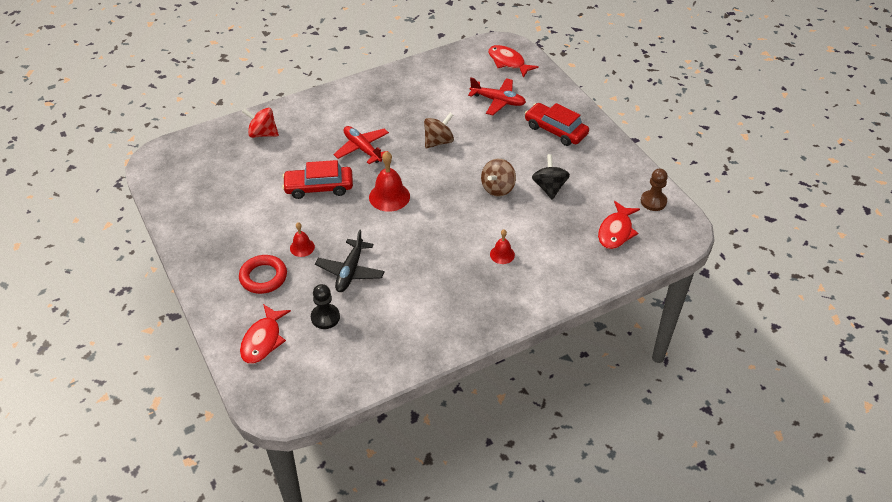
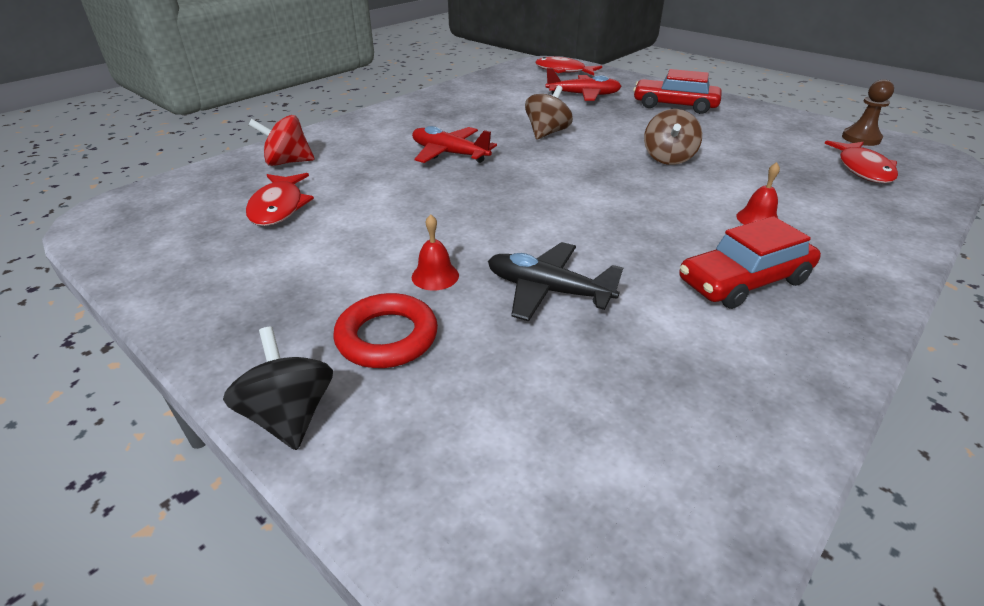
camera: 20 degrees left, 10 degrees down
red fish [240,304,291,364] -> red fish moved to [246,173,314,226]
red car [282,160,353,199] -> red car moved to [679,216,821,309]
black pawn [311,284,340,329] -> none
black plane [315,229,385,292] -> black plane turned 120 degrees clockwise [488,242,623,321]
red bell [369,151,410,212] -> none
black spinning top [532,154,570,199] -> black spinning top moved to [223,327,333,450]

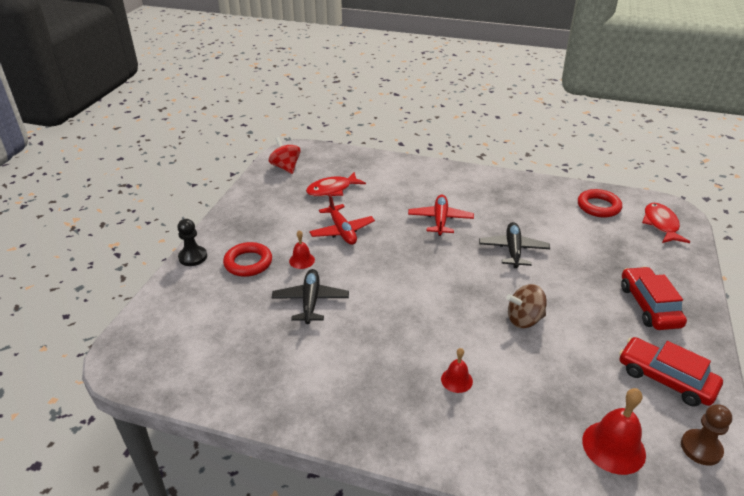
camera: 65 degrees right, 0 degrees up
black spinning top [223,327,333,450] -> black pawn [177,219,207,266]
red spinning top [248,115,315,166] -> red spinning top moved to [269,137,301,174]
brown spinning top [525,86,573,140] -> black plane [479,222,550,268]
red plane [546,68,622,101] -> red plane moved to [309,194,375,245]
red car [679,216,821,309] -> red car moved to [619,337,723,407]
red fish [824,140,898,183] -> red bell [582,388,646,475]
none -> red ring [578,189,622,218]

